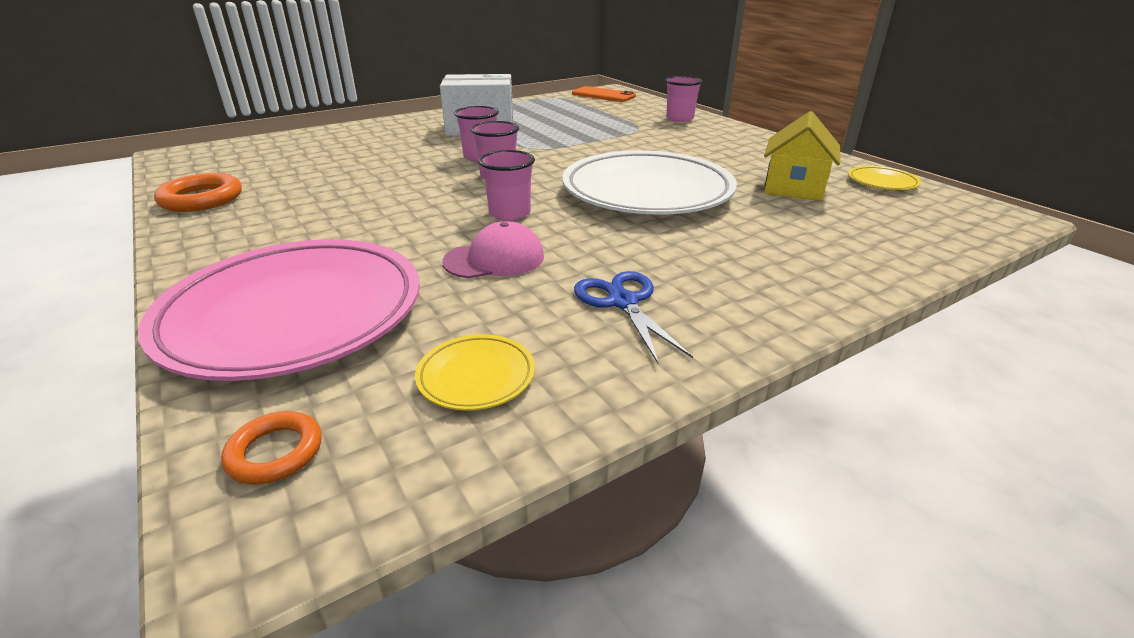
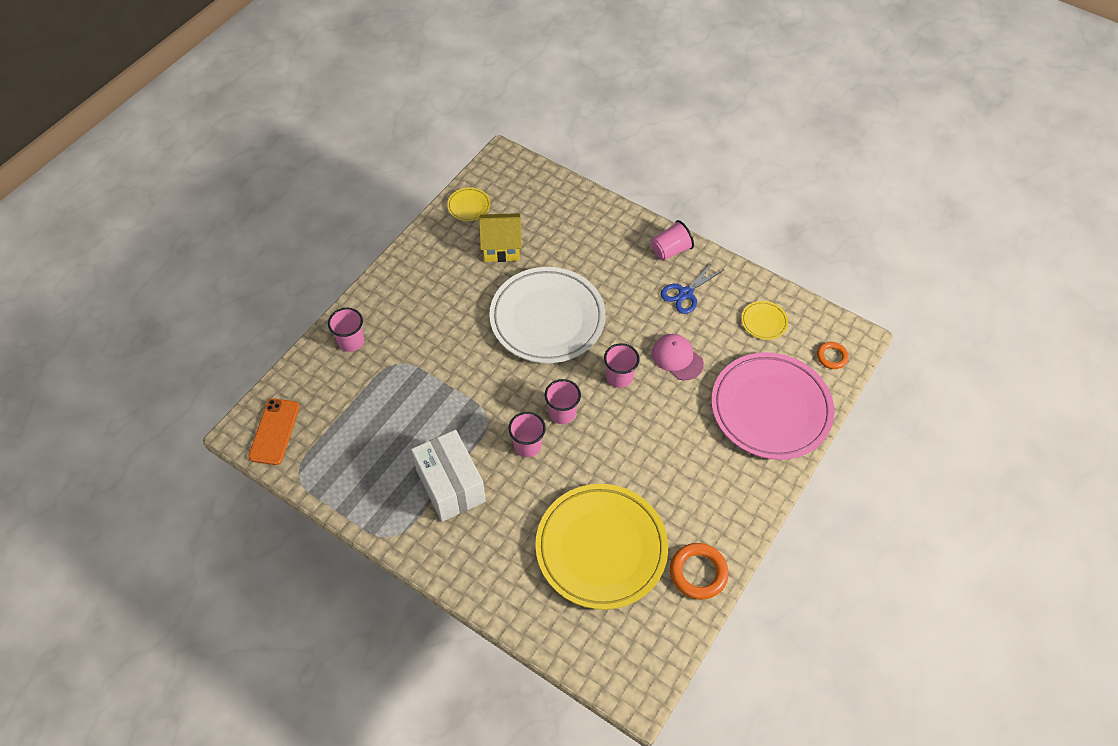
camera: 115 degrees left, 25 degrees up
none -> yellow plate [535,484,668,610]
none -> pink cup [651,220,694,261]

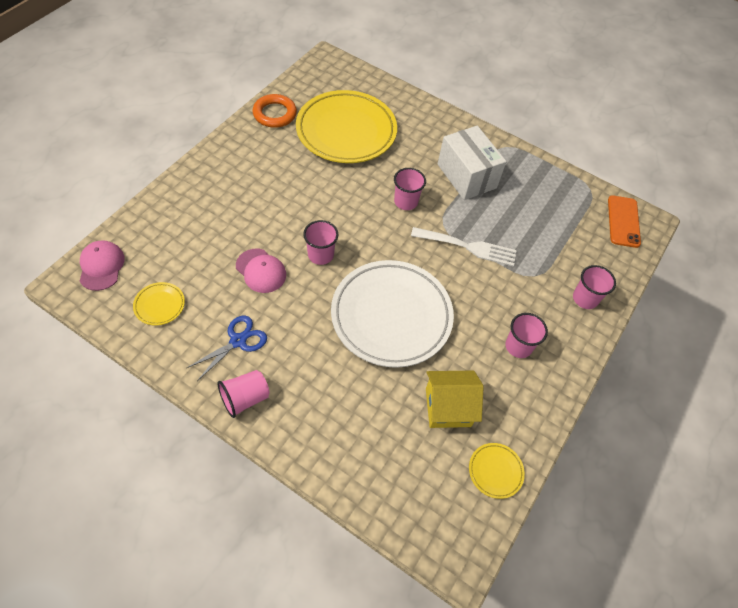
camera: 175 degrees right, 0 degrees up
pink cup [545,379,581,424] -> pink cup moved to [505,313,548,358]
pink plate [711,352,835,460] -> none
orange ring [817,342,849,369] -> pink cap [80,240,125,291]
none -> white fork [411,227,517,267]

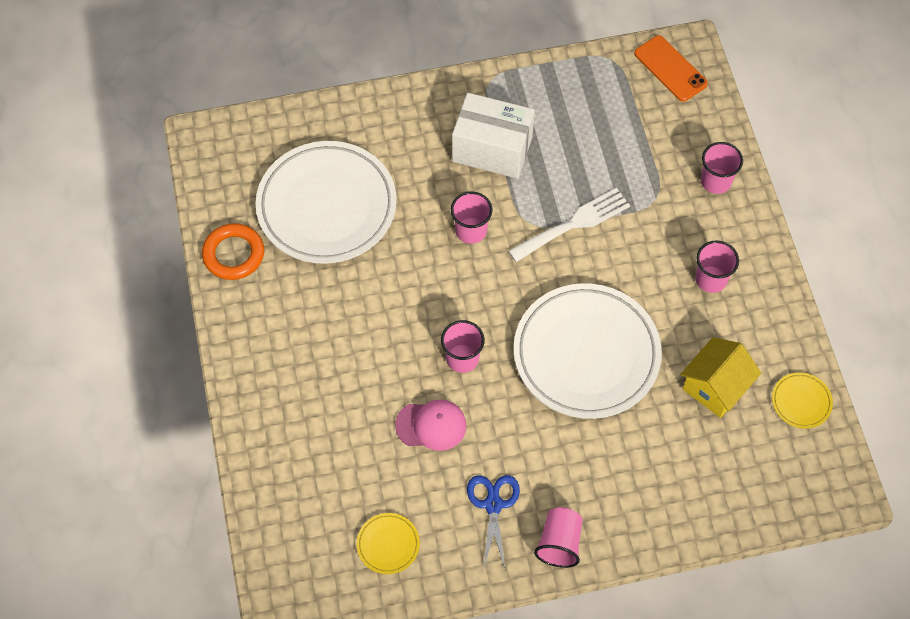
camera: 40 degrees left, 5 degrees up
pink cap [80,240,125,291] -> none
yellow plate [296,90,397,163] -> white plate [256,141,397,264]

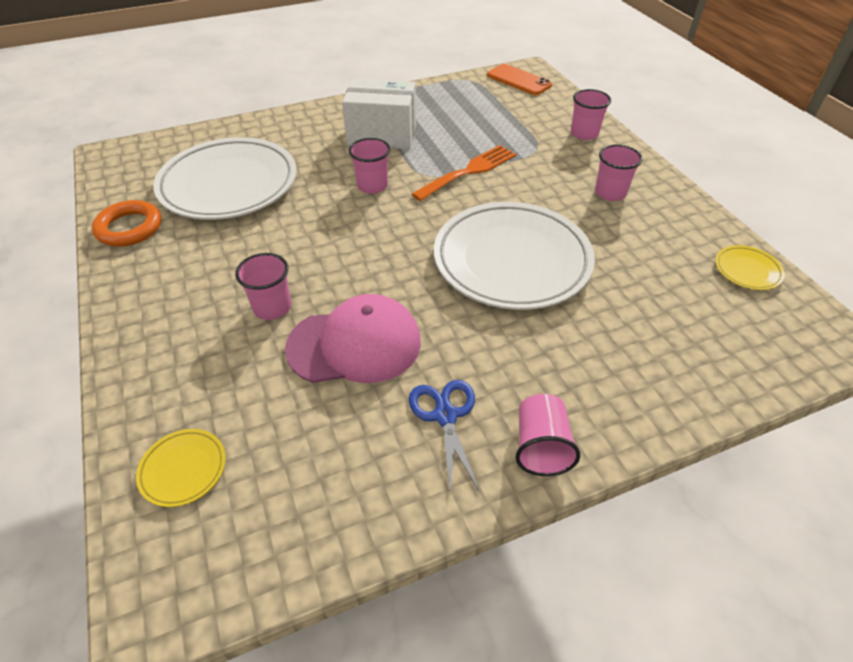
camera: 10 degrees left, 15 degrees down
yellow plate [357,513,420,574] -> yellow plate moved to [136,429,226,507]
pink cap [395,400,467,451] -> pink cap [285,294,421,383], size x1.59
pink cup [441,320,485,373] -> pink cup moved to [235,253,291,320]
white fork [508,188,630,262] -> orange fork [412,145,516,201]
yellow house [680,337,761,418] -> none

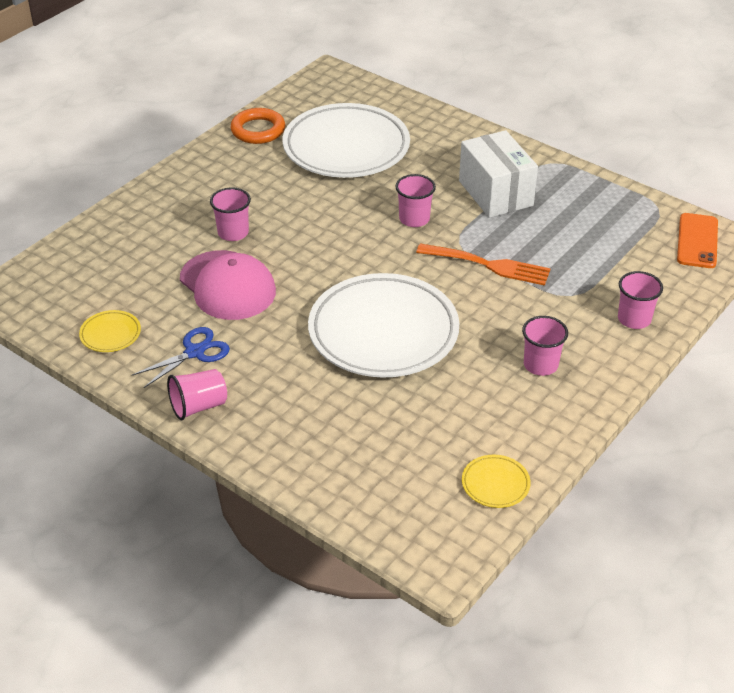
camera: 60 degrees right, 5 degrees down
yellow plate [136,429,226,507] -> yellow plate moved to [79,310,141,352]

